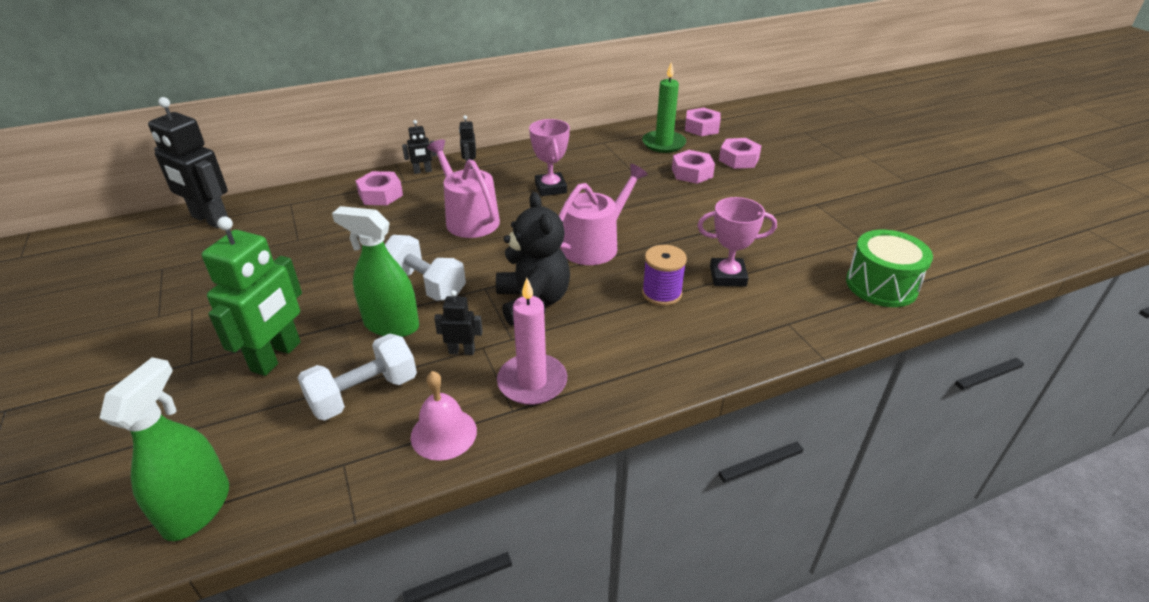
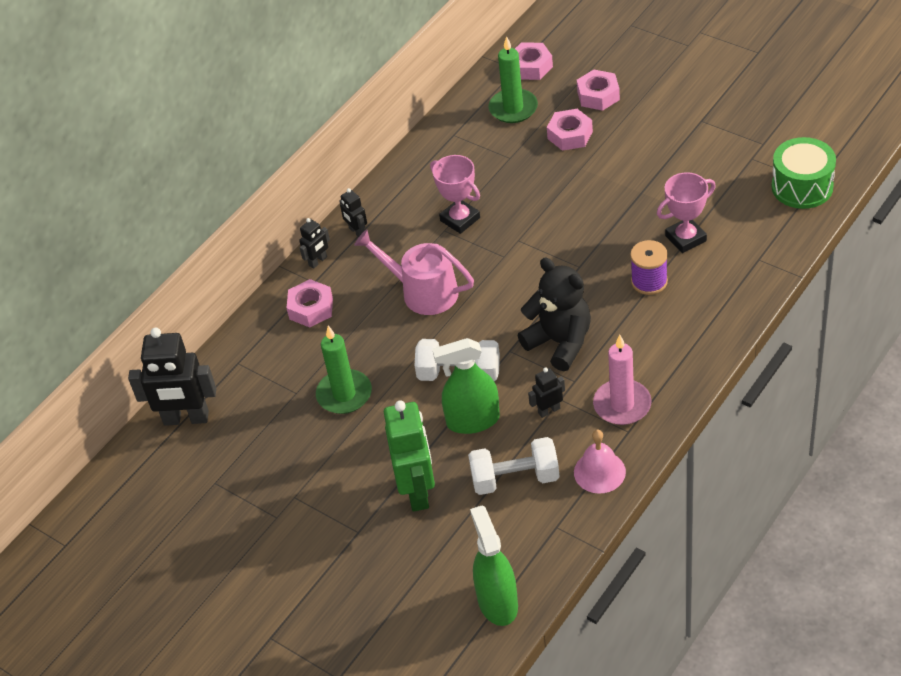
camera: 25 degrees left, 10 degrees up
white dumbbell [298,334,417,420] -> white dumbbell turned 60 degrees clockwise [468,437,560,495]
pink watering can [559,164,648,265] -> none
none -> green candle [316,326,372,414]

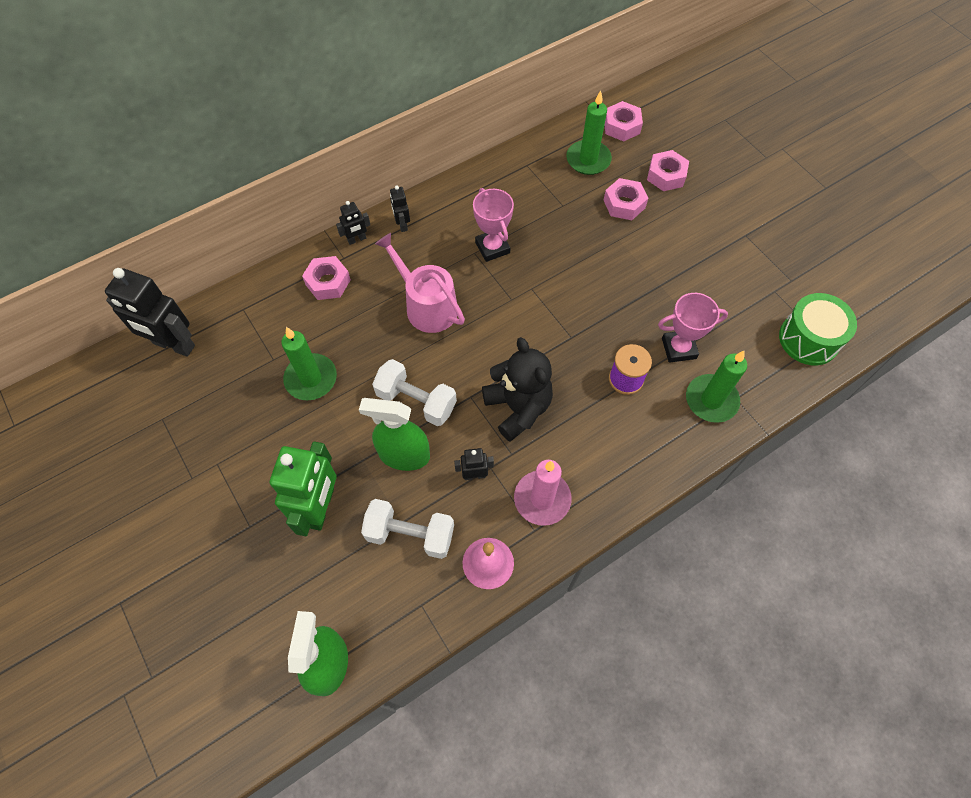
camera: 15 degrees right, 15 degrees up
none -> green candle [686,351,747,423]

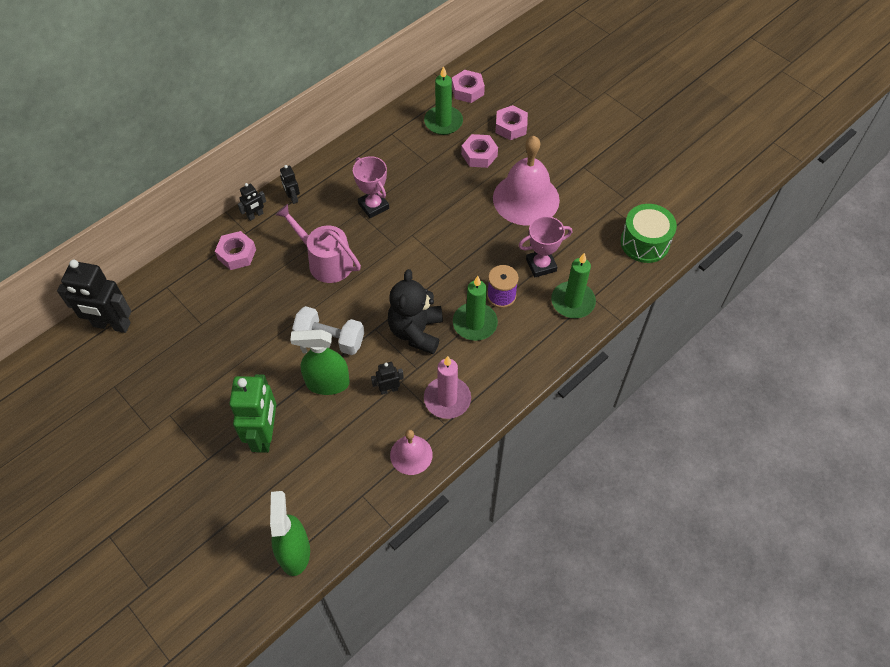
camera: 10 degrees left, 5 degrees down
green candle [281,327,337,400] -> green candle moved to [453,276,498,341]
white dumbbell [361,499,454,559] -> none
black teddy bear [482,337,553,442] -> black teddy bear turned 135 degrees counterclockwise [388,269,443,354]
none -> pink bell [493,136,560,226]

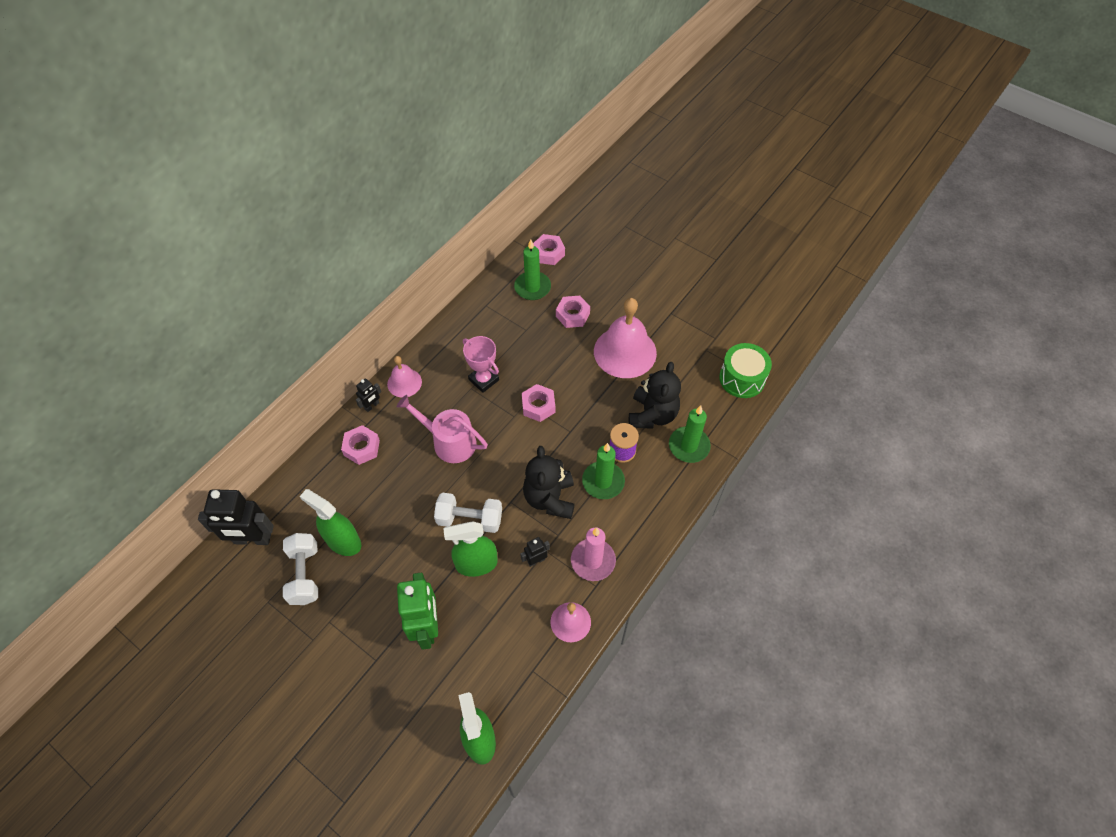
camera: 10 degrees left, 0 degrees up
black robot [280,165,300,204] -> pink bell [387,356,422,398]
pink nut [495,105,528,140] -> pink nut moved to [522,384,555,422]
pink trophy [518,216,572,277] -> black teddy bear [629,362,681,428]
none -> white dumbbell [283,533,318,605]
none -> green spray bottle [300,489,361,556]

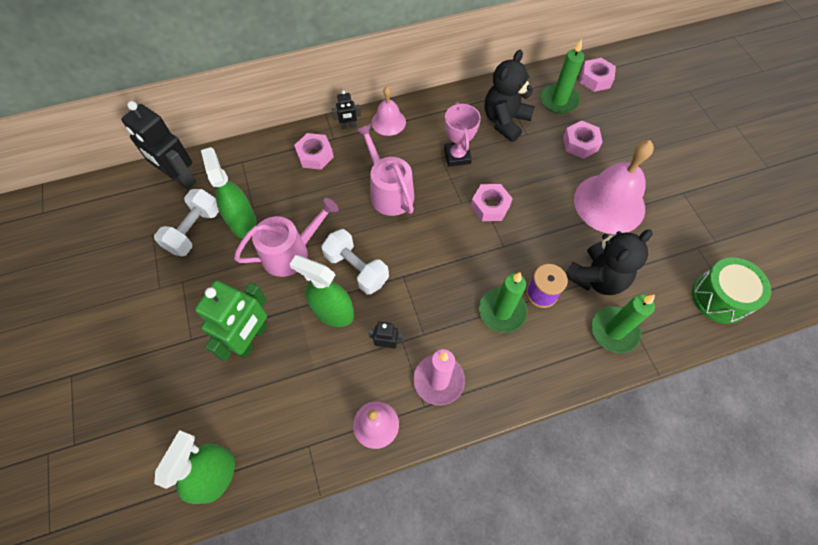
camera: 35 degrees right, 5 degrees up
black teddy bear [523,446,575,519] -> black teddy bear moved to [485,50,535,142]
none -> pink watering can [234,198,339,277]

